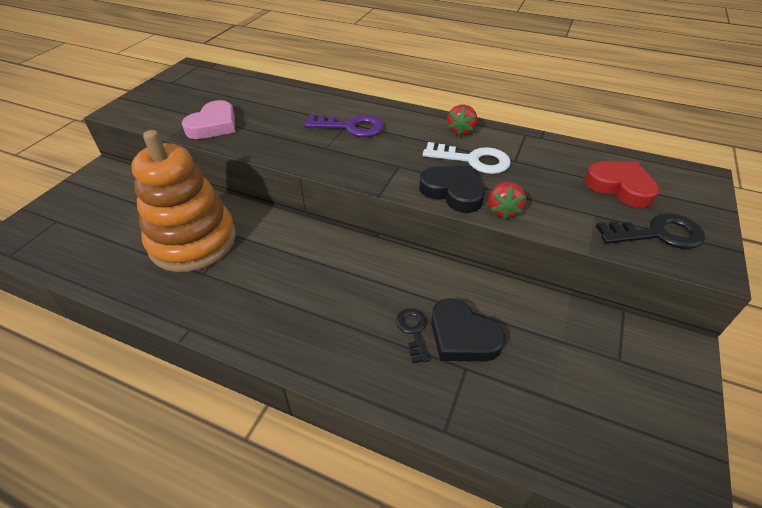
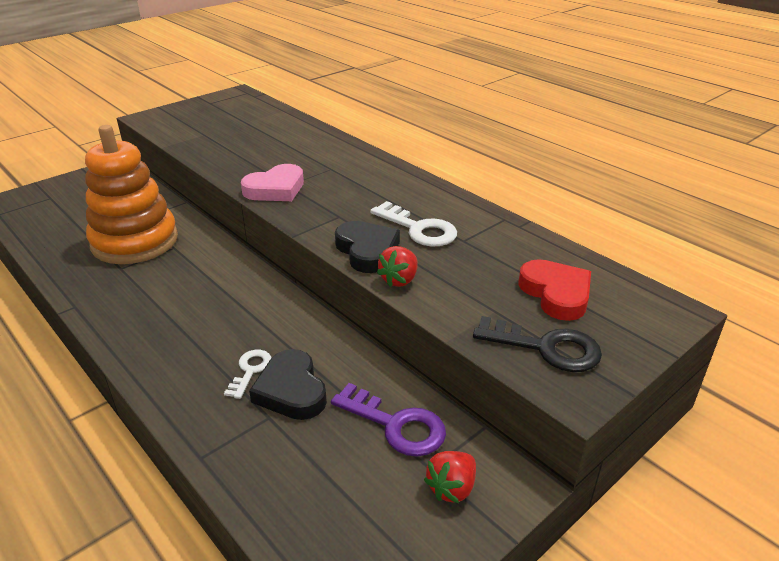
camera: 25 degrees right, 10 degrees down
pink heart [182,100,235,139] -> pink heart moved to [241,164,304,201]
purple key [304,115,384,137] -> purple key moved to [331,383,446,457]
black key [396,309,430,364] -> white key [224,350,272,399]
red strawberry [447,105,477,136] -> red strawberry moved to [424,451,476,503]

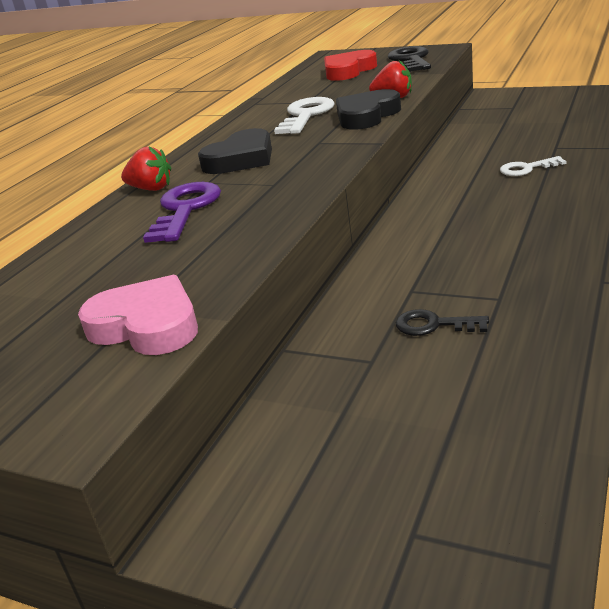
camera: 110 degrees left, 5 degrees down
orange stacking toy [85,125,178,264] -> black key [396,309,489,336]
pink heart [241,164,304,201] -> pink heart moved to [78,275,198,355]
black heart [249,349,327,420] -> black heart moved to [198,128,272,174]
purple key [331,383,446,457] -> purple key moved to [143,182,221,243]
red strawberry [424,451,476,503] -> red strawberry moved to [121,147,171,191]

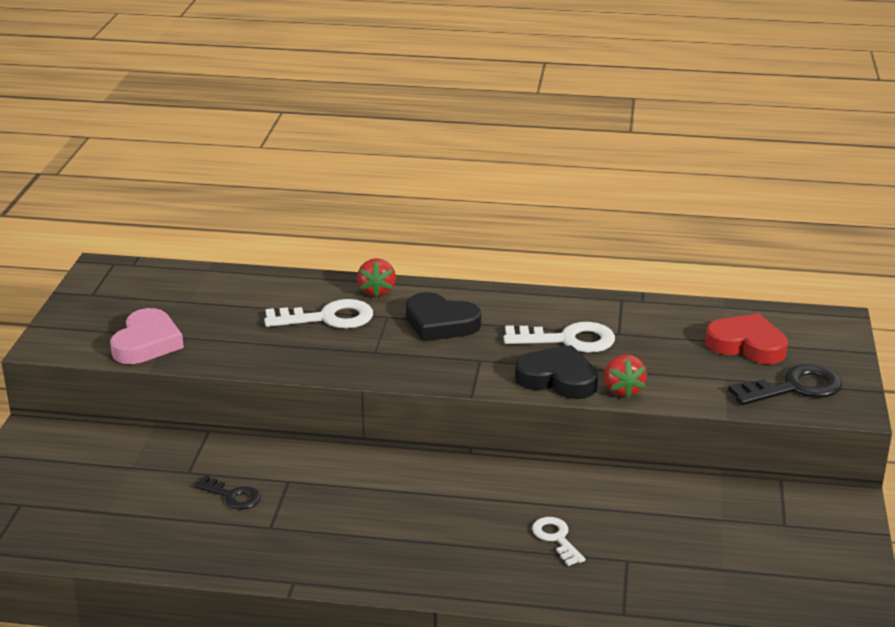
camera: 70 degrees right, 0 degrees up
purple key [143,182,221,243] -> white key [264,299,373,329]
black key [396,309,489,336] -> black key turned 120 degrees clockwise [194,476,261,510]

